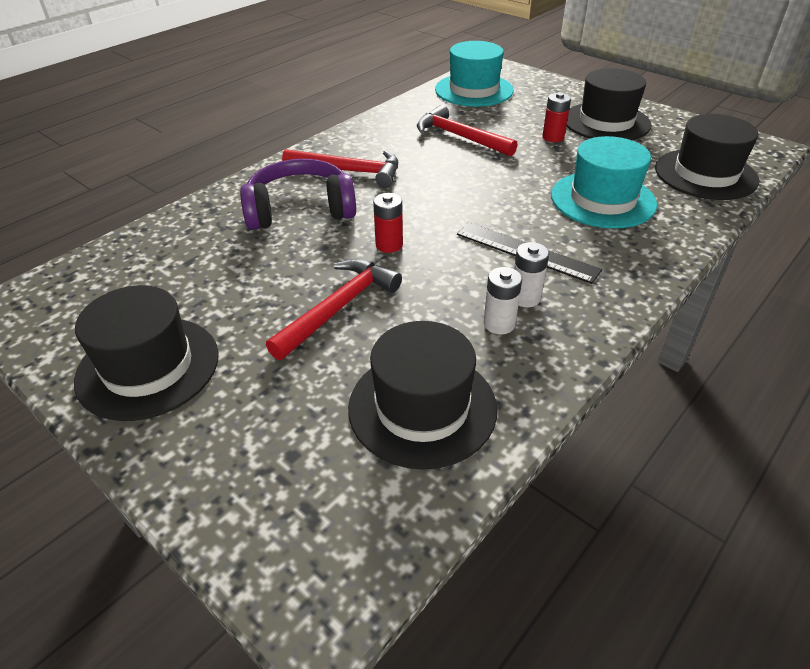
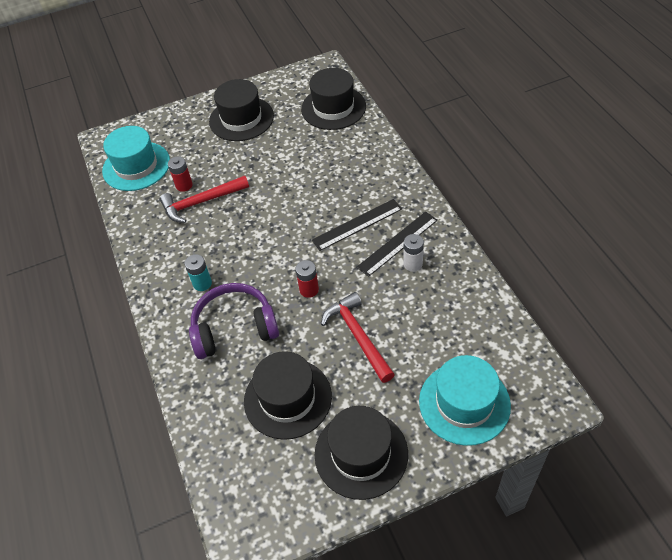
camera: 60 degrees left, 10 degrees up
purple headphones [240,159,356,230] -> purple headphones turned 60 degrees clockwise [189,283,279,359]
red hammer [282,149,398,187] -> turquoise battery [185,254,212,291]
black hat [348,321,497,470] -> black hat moved to [244,351,332,440]
white battery [514,242,549,307] -> black ruler [357,211,438,277]
red battery [542,92,571,142] -> red battery moved to [168,156,193,192]
turquoise hat [551,136,657,229] -> turquoise hat moved to [419,355,511,446]

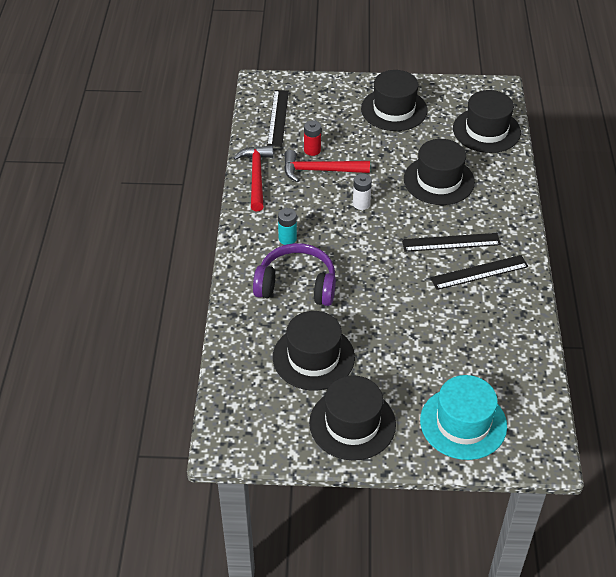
camera: 20 degrees right, 5 degrees down
turquoise hat [102,126,170,191] -> black ruler [267,90,289,147]
red battery [295,260,319,298] -> none
red hammer [321,292,395,383] -> red hammer moved to [233,145,273,211]
white battery [403,234,424,272] -> white battery moved to [353,174,372,210]
none -> black hat [404,139,475,205]

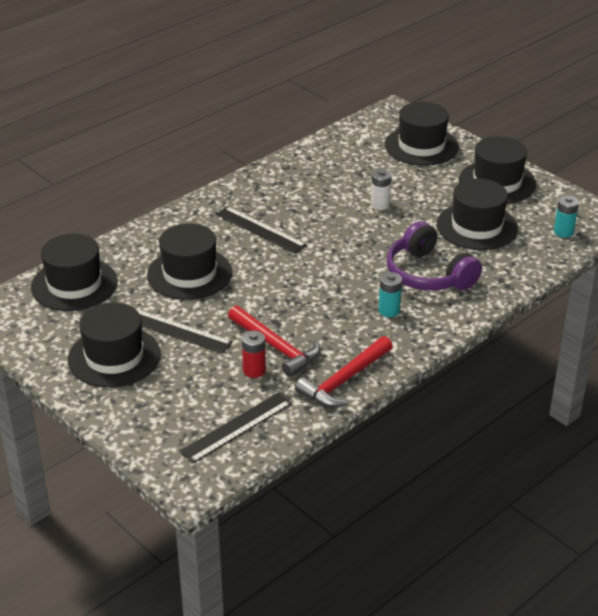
camera: 135 degrees left, 10 degrees down
white battery [353,174,372,210] -> white battery moved to [371,169,391,210]
turquoise hat [420,375,507,460] -> black hat [385,102,459,166]
black ruler [430,255,529,290] -> black ruler moved to [136,309,233,354]
none -> turquoise battery [554,195,579,238]

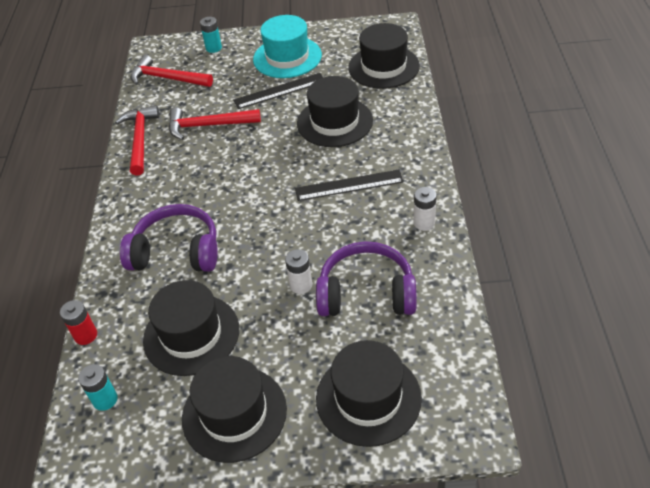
camera: 135 degrees right, 10 degrees up
black hat [68,303,161,388] -> turquoise hat [253,15,322,78]
black ruler [180,393,292,463] -> red hammer [130,55,213,87]
red battery [242,331,266,378] -> red battery moved to [60,300,97,345]
turquoise battery [379,272,402,317] -> turquoise battery moved to [200,17,222,53]
none -> purple headphones [316,241,417,316]
none -> white battery [413,187,437,230]

